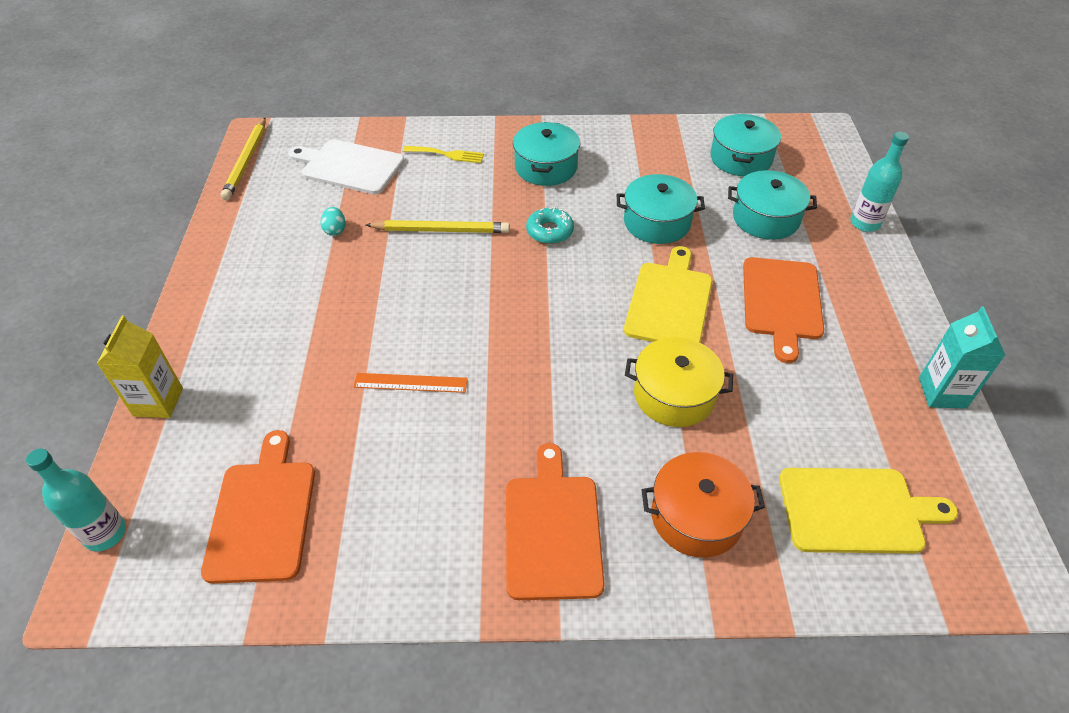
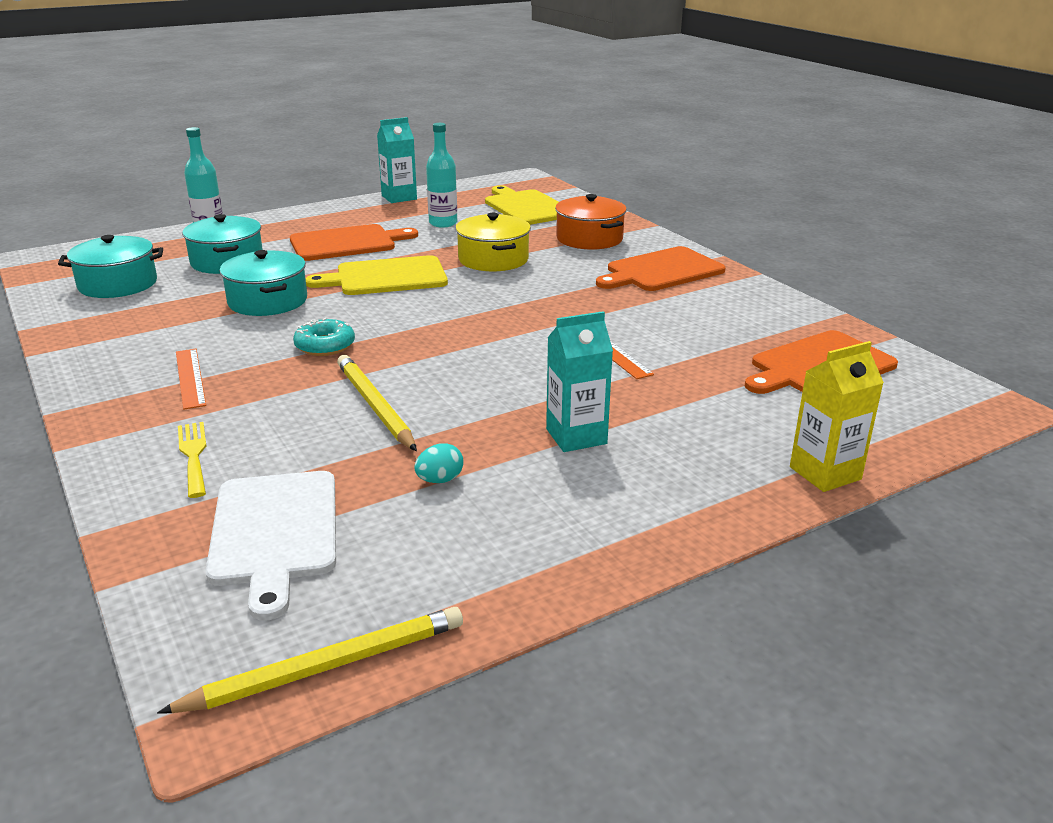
camera: 120 degrees left, 20 degrees down
turquoise bottle [26,449,126,552] -> turquoise bottle moved to [426,123,457,228]
turquoise pot [513,122,580,186] -> orange ruler [176,349,206,410]
none -> turquoise carton [546,311,613,452]

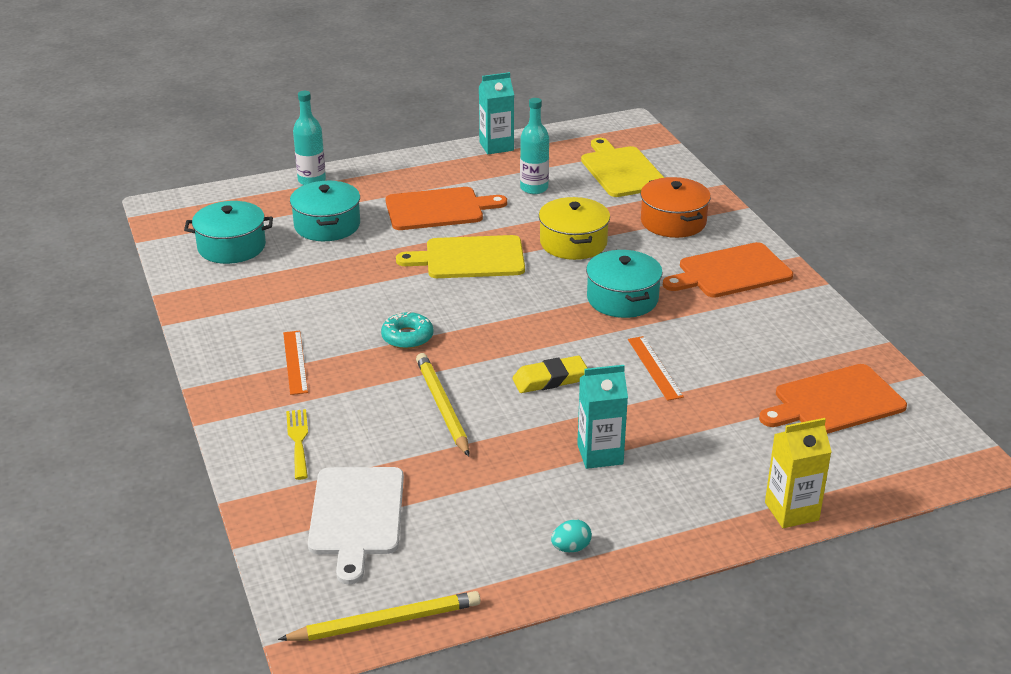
camera: 10 degrees right, 5 degrees up
turquoise pot [220,250,307,316] -> turquoise pot moved to [586,250,663,318]
turquoise egg [415,443,464,483] -> turquoise egg moved to [551,519,592,552]
none -> yellow eraser [512,356,587,393]

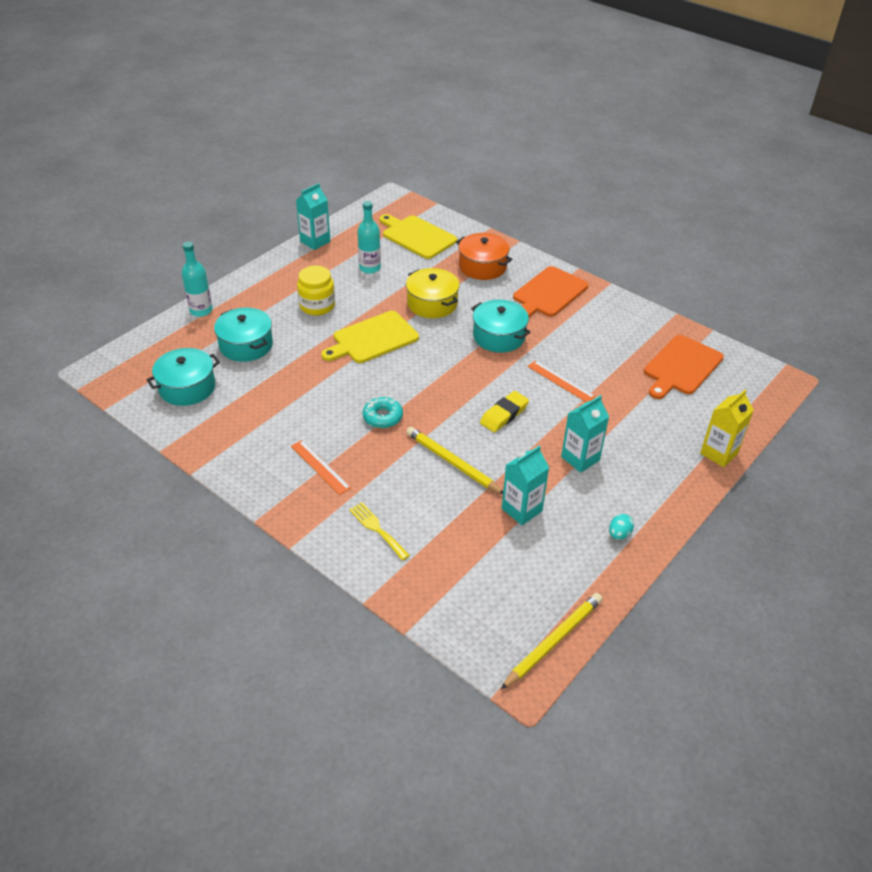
camera: 30 degrees left, 10 degrees up
white cutting board [308,467,404,584] -> none
orange cutting board [386,187,507,230] -> yellow jar [297,266,335,316]
none -> turquoise carton [502,445,549,525]

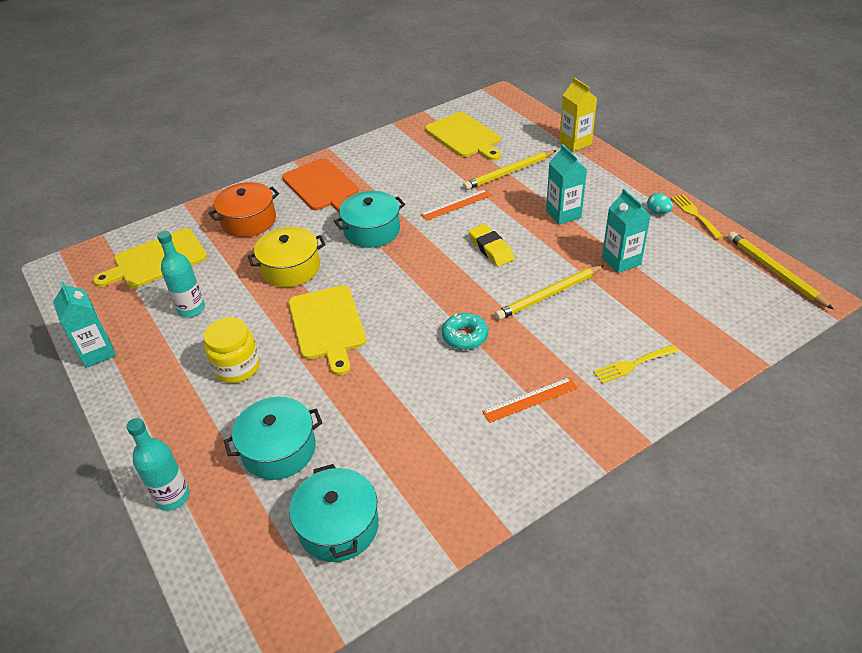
camera: 70 degrees left, 0 degrees up
orange cutting board [644,335,724,399] -> yellow cutting board [425,112,501,161]
none -> yellow pencil [463,150,557,190]
none -> yellow fork [671,194,723,239]

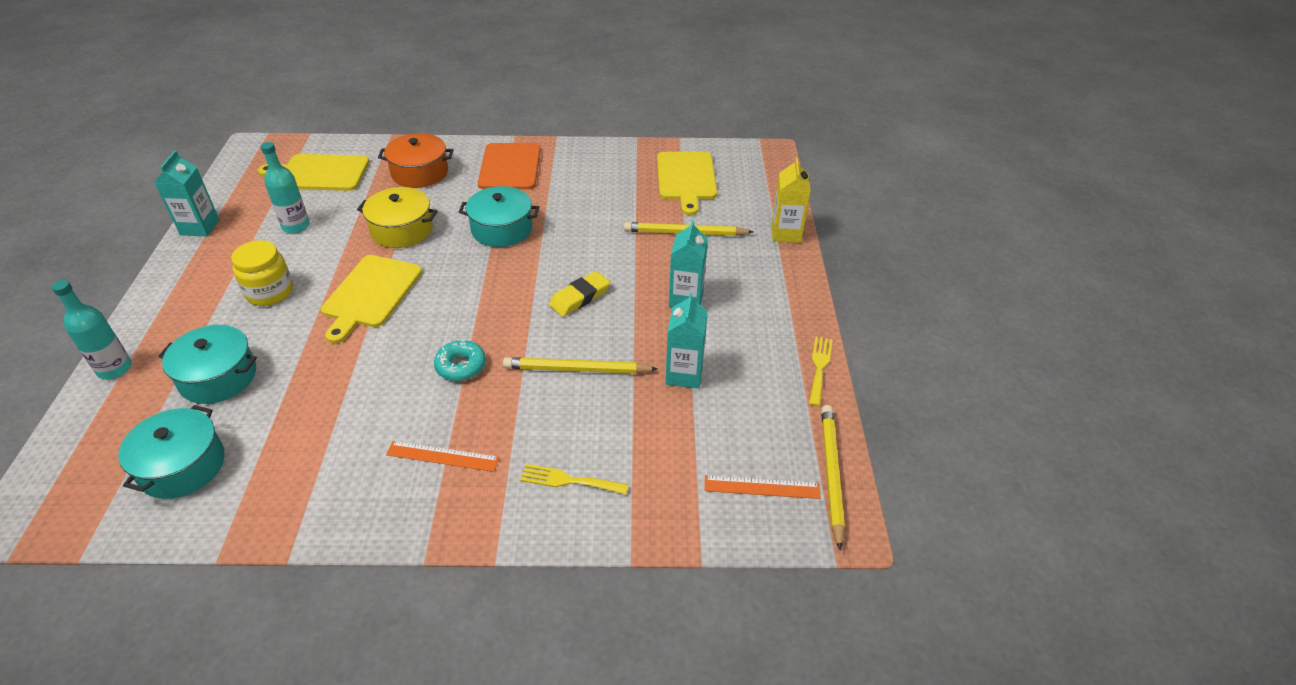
camera: 30 degrees right, 0 degrees up
orange ruler [420,189,492,221] -> orange ruler moved to [705,475,821,499]
yellow eraser [468,224,515,266] -> yellow eraser turned 45 degrees clockwise [549,271,610,317]
turquoise egg [647,193,673,214] -> none

